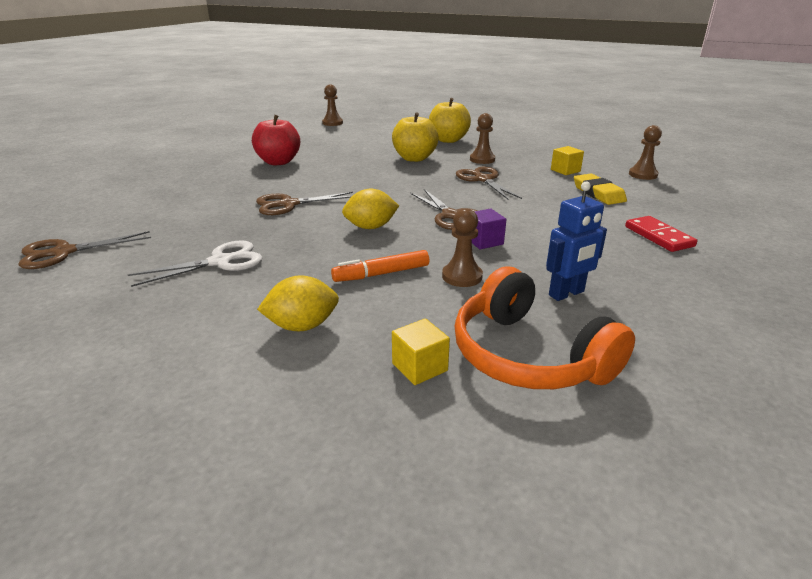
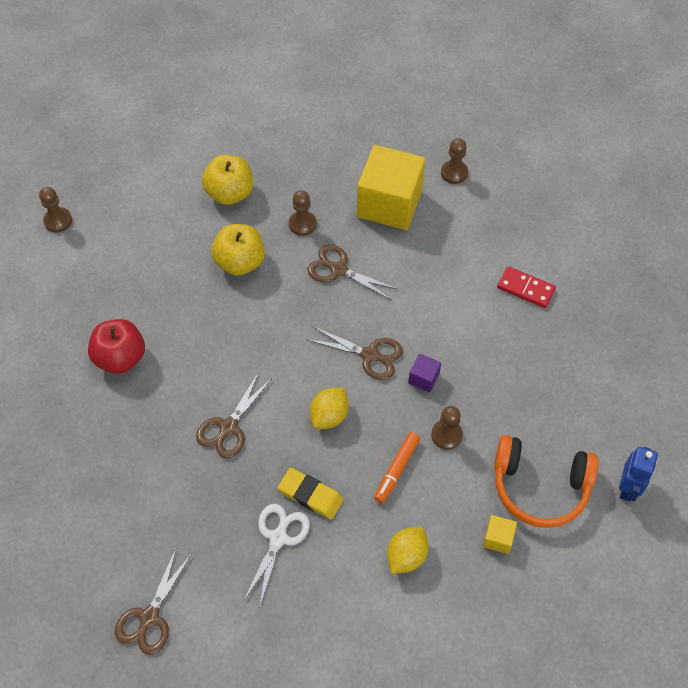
camera: 40 degrees left, 30 degrees up
blue robot [546,182,607,301] -> blue robot moved to [619,447,658,501]
yellow cube [551,146,584,175] -> yellow cube [357,145,426,230], size x2.42
yellow eraser [574,174,627,205] -> yellow eraser moved to [278,468,344,520]

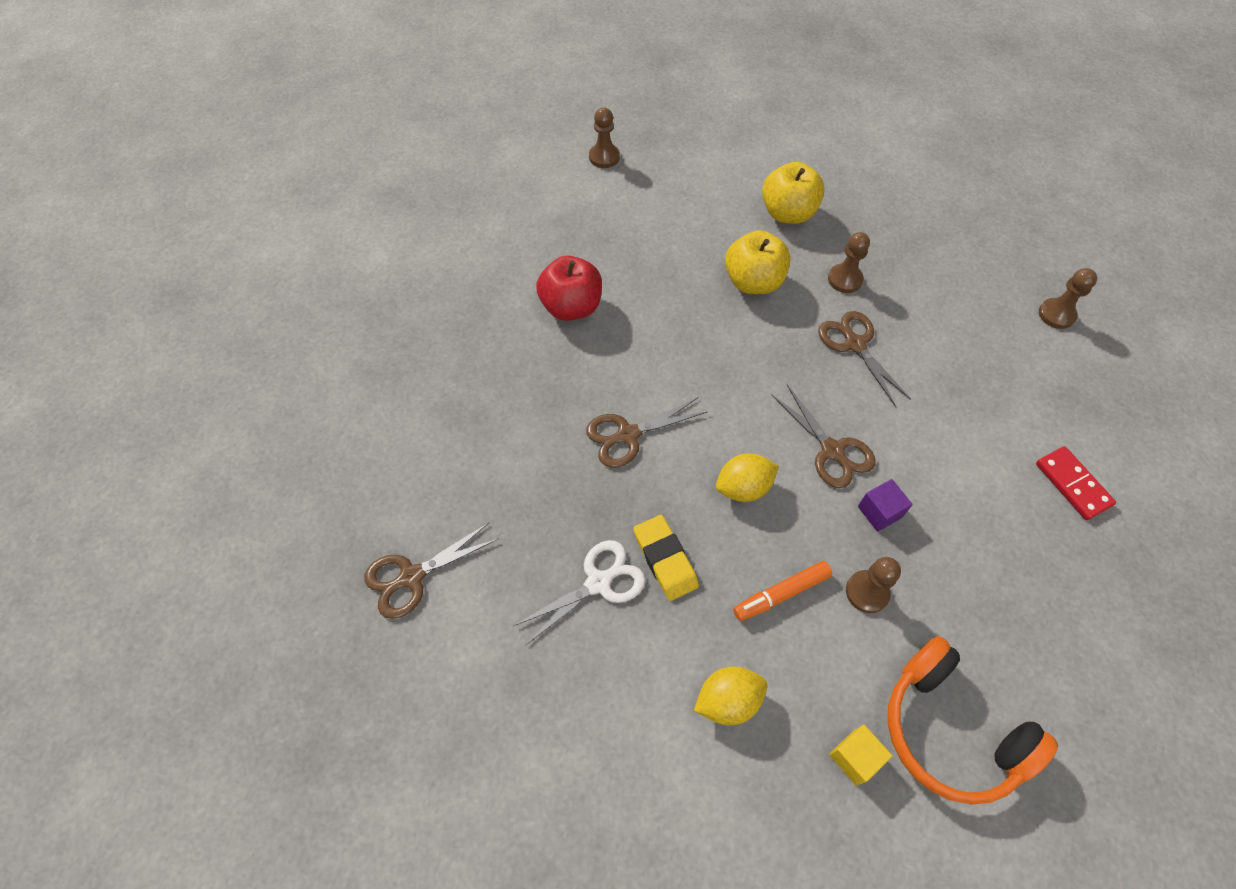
camera: 35 degrees right, 0 degrees up
yellow cube [357,145,426,230] -> none
blue robot [619,447,658,501] -> none

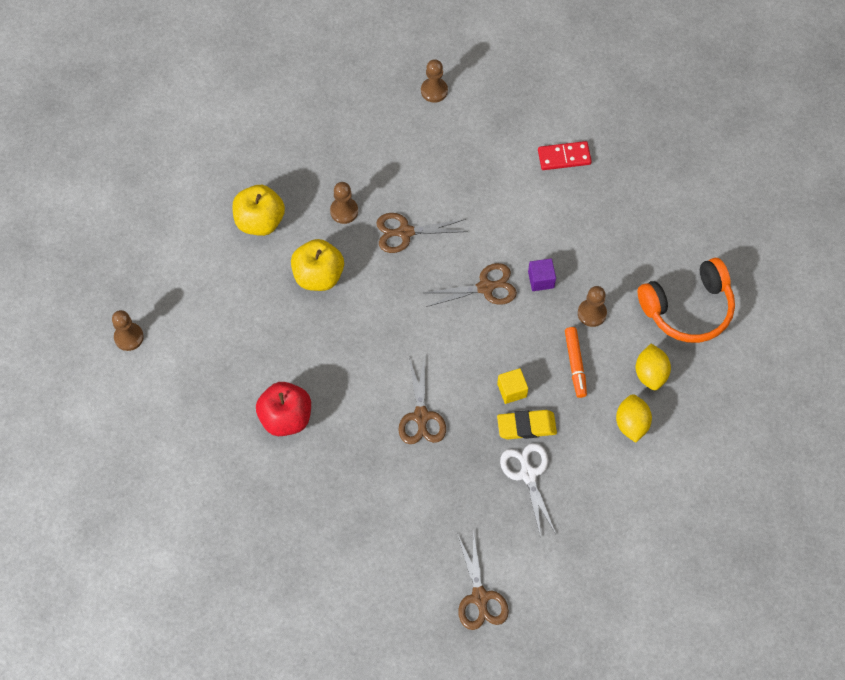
camera: 70 degrees left, 5 degrees up
yellow lemon [716,453,779,502] -> yellow lemon moved to [636,344,671,390]
yellow cube [829,725,892,785] -> yellow cube moved to [497,368,528,404]

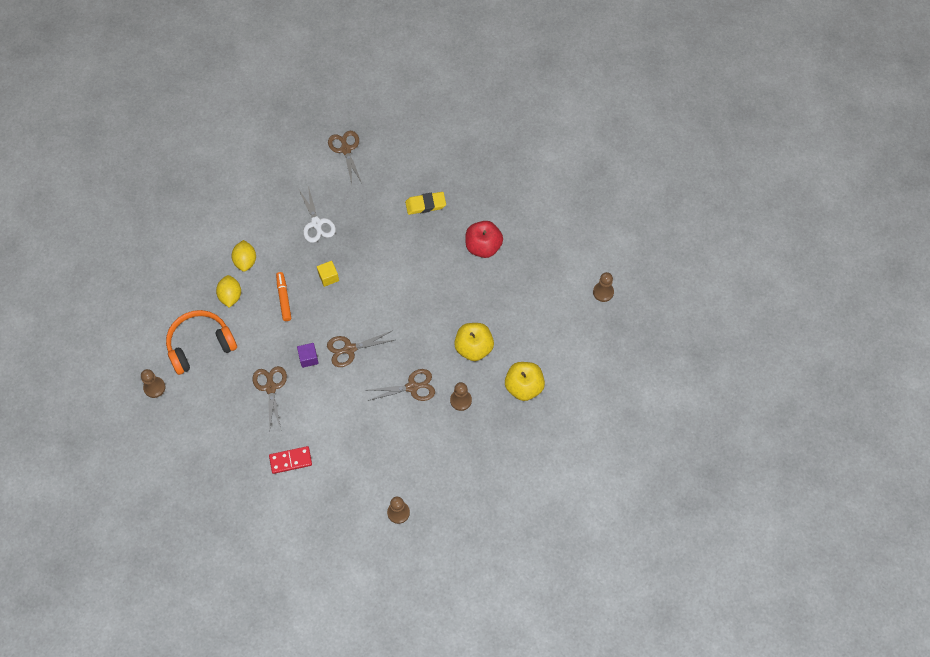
camera: 175 degrees right, 0 degrees up
brown scissors [398,357,446,444] -> brown scissors moved to [253,366,287,430]
yellow eraser [497,410,557,439] -> yellow eraser moved to [405,192,446,215]
brown pawn [578,286,607,327] -> brown pawn moved to [141,369,166,398]

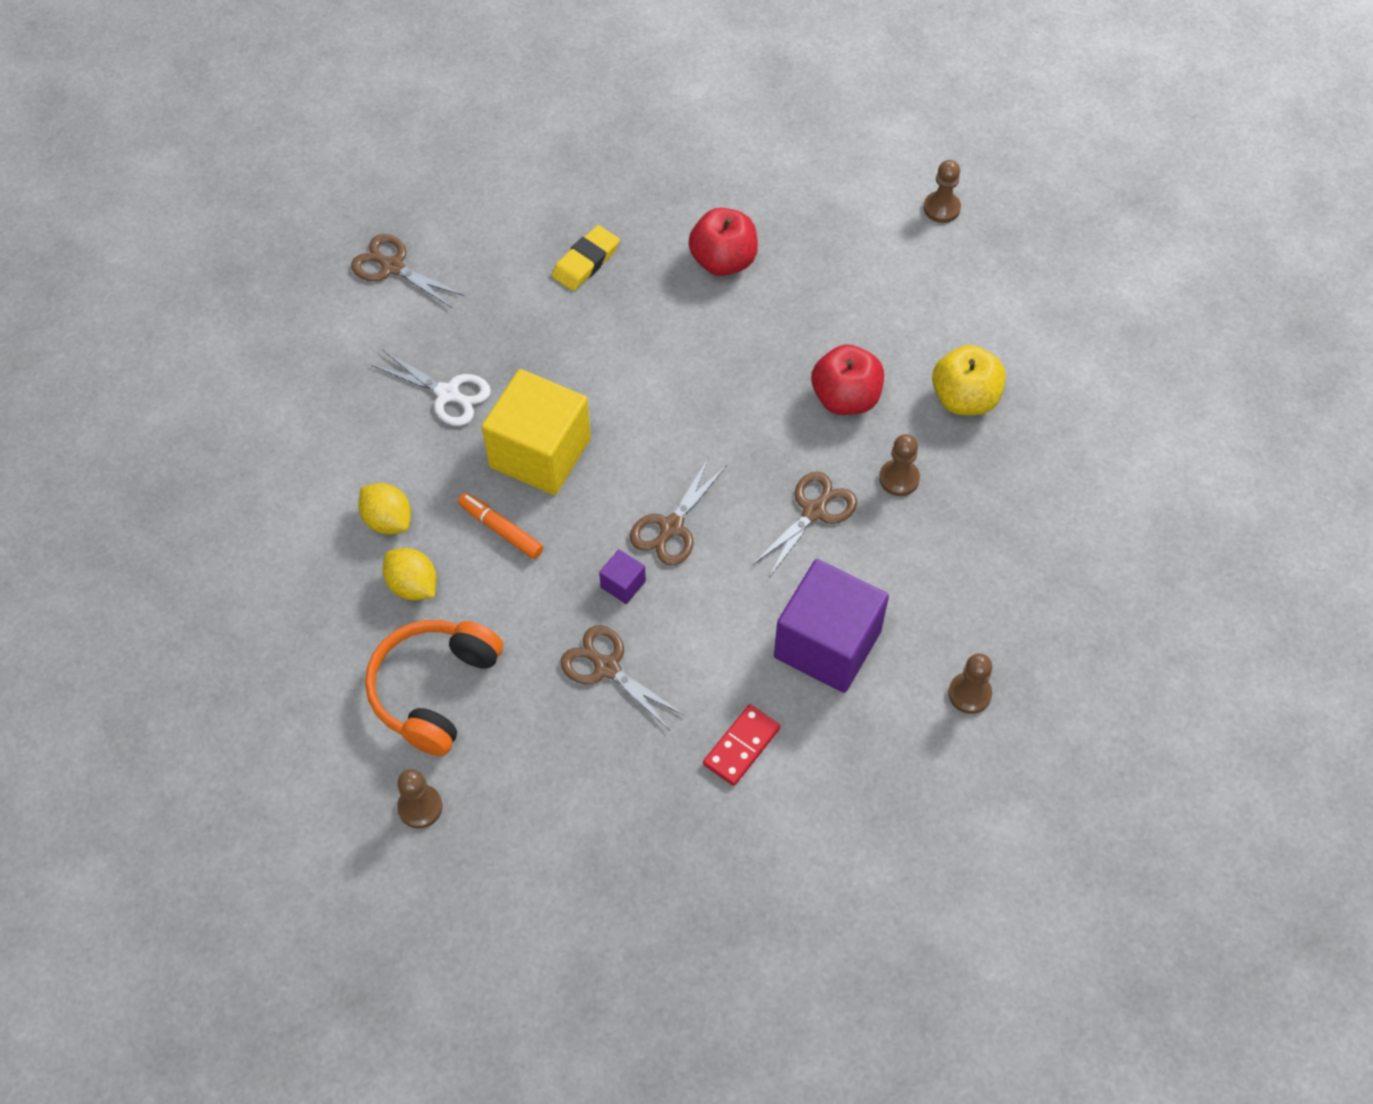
camera: 40 degrees left, 5 degrees down
yellow cube [317,261,339,287] -> yellow cube [482,369,591,495], size x2.42
yellow apple [454,323,494,361] -> red apple [811,344,884,415]
none -> purple cube [774,559,889,693]

